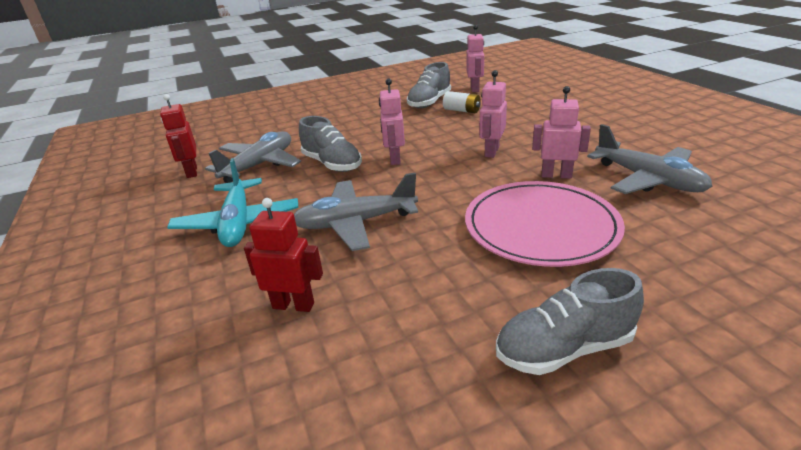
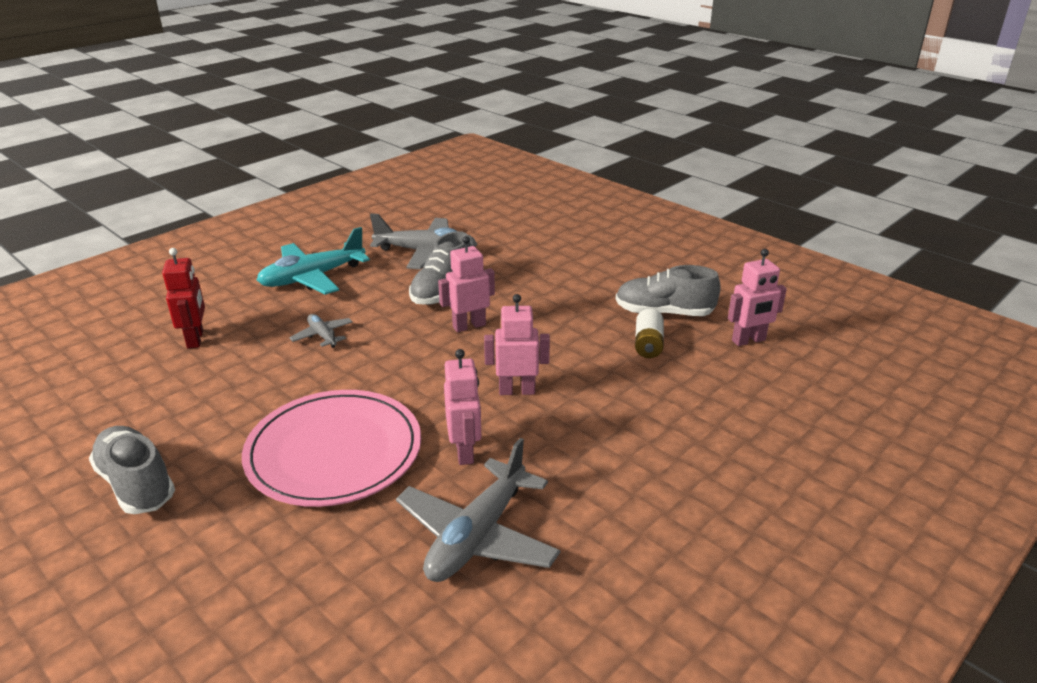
camera: 65 degrees right, 0 degrees up
red robot [160,94,197,178] -> none
grey plane [294,173,418,251] -> grey plane [289,314,353,348], size x0.49

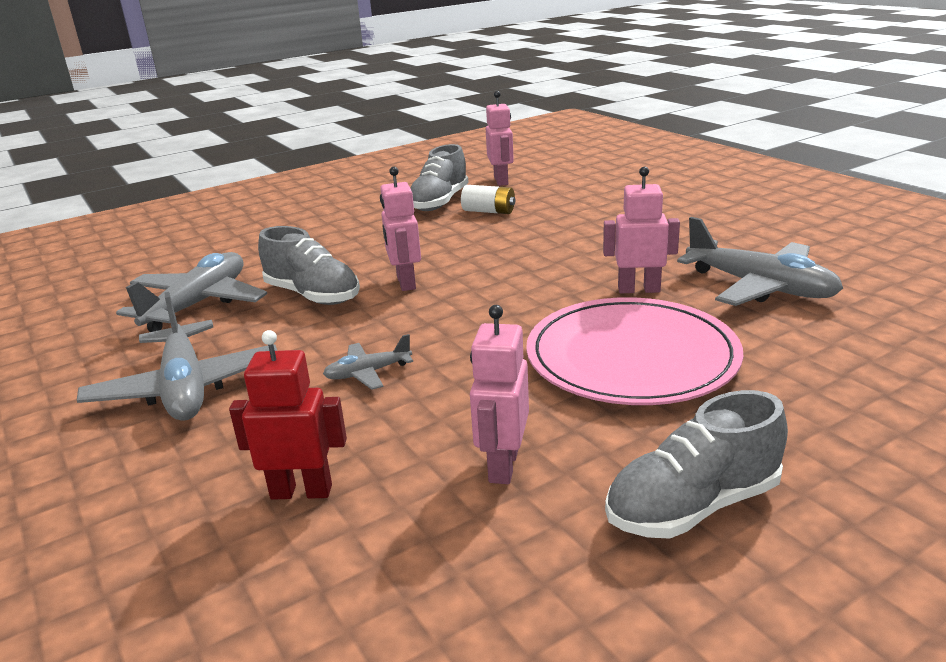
camera: 75 degrees left, 5 degrees down
turquoise plane [257,227,370,295] -> grey plane [77,292,277,421]
pink robot [484,294,550,395] -> pink robot moved to [470,305,529,484]

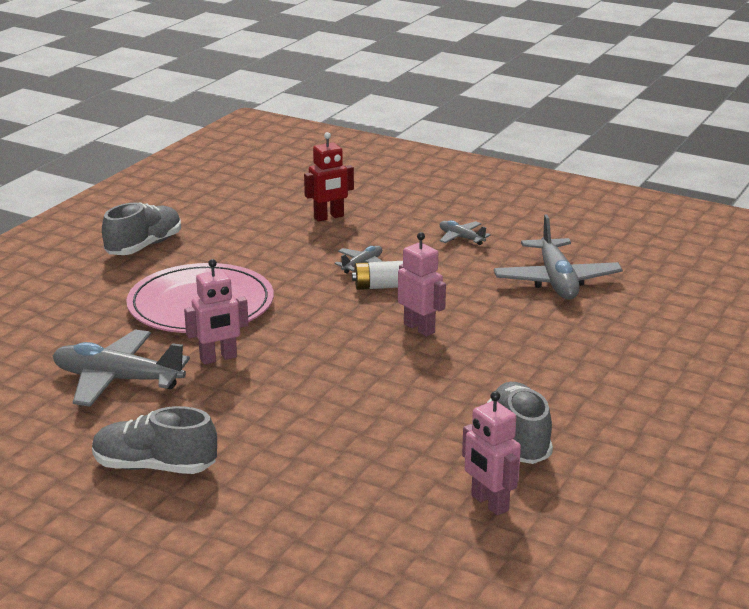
camera: 150 degrees right, 0 degrees up
grey plane [77,292,277,421] -> grey plane [440,220,491,245], size x0.49
grey shoe [258,226,360,305] -> grey shoe moved to [92,406,217,474]
white battery [461,185,515,214] -> white battery moved to [352,261,403,290]
pink robot [470,305,529,484] -> none

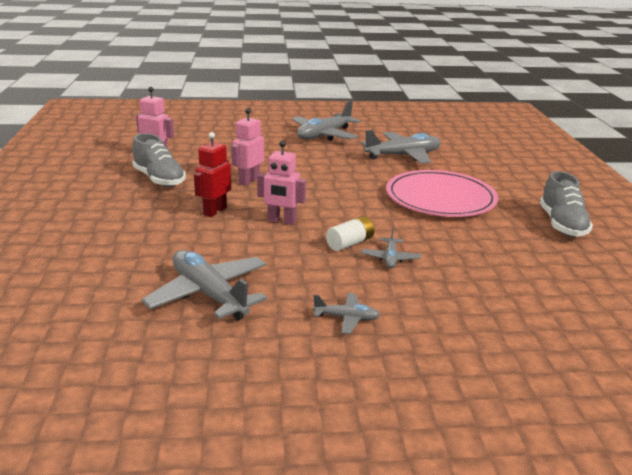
camera: 145 degrees right, 0 degrees up
grey shoe [92,406,217,474] -> grey plane [292,101,361,141]
pink robot [184,259,249,364] -> pink robot moved to [231,108,264,186]
red robot [304,132,354,222] -> red robot moved to [194,132,231,217]

